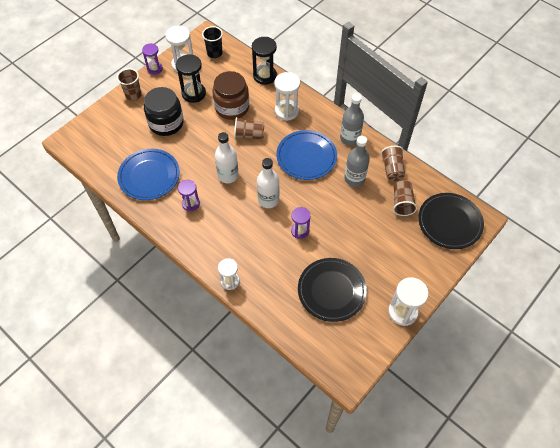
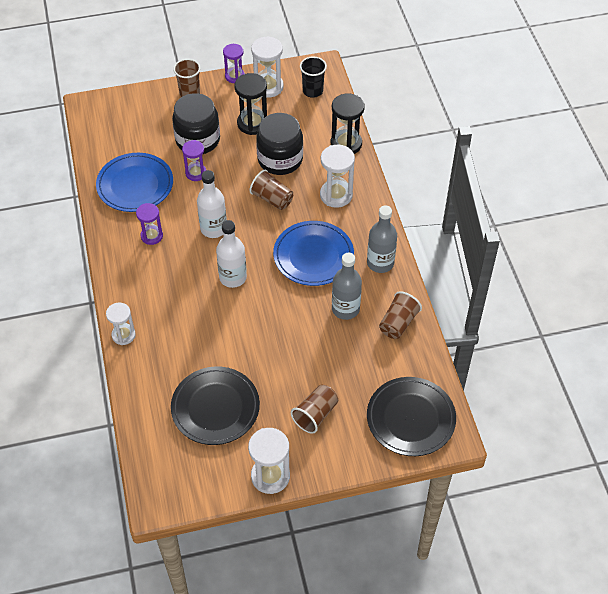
camera: 35 degrees right, 5 degrees down
brown jar [212,71,249,120] -> black jar [256,113,303,175]
purple hourglass [291,207,311,239] -> purple hourglass moved to [182,140,206,181]
brown cup [393,180,417,216] -> brown cup moved to [291,385,338,434]

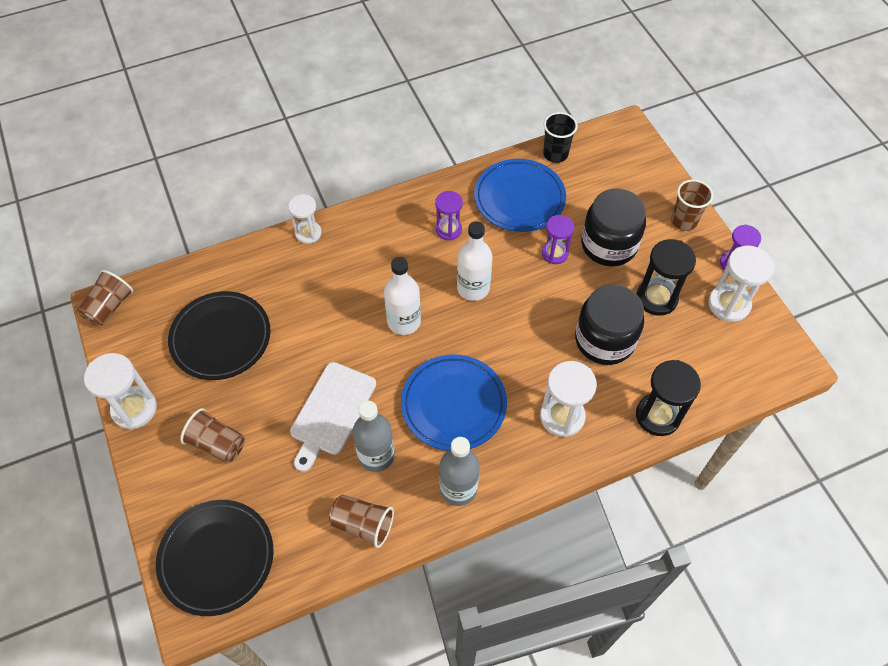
camera: 80 degrees right, 5 degrees up
brown cup [250,170,293,210] -> brown cup moved to [77,270,133,326]
black cup [300,56,327,98] -> black cup moved to [543,112,578,163]
none -> white cutting board [290,362,376,472]

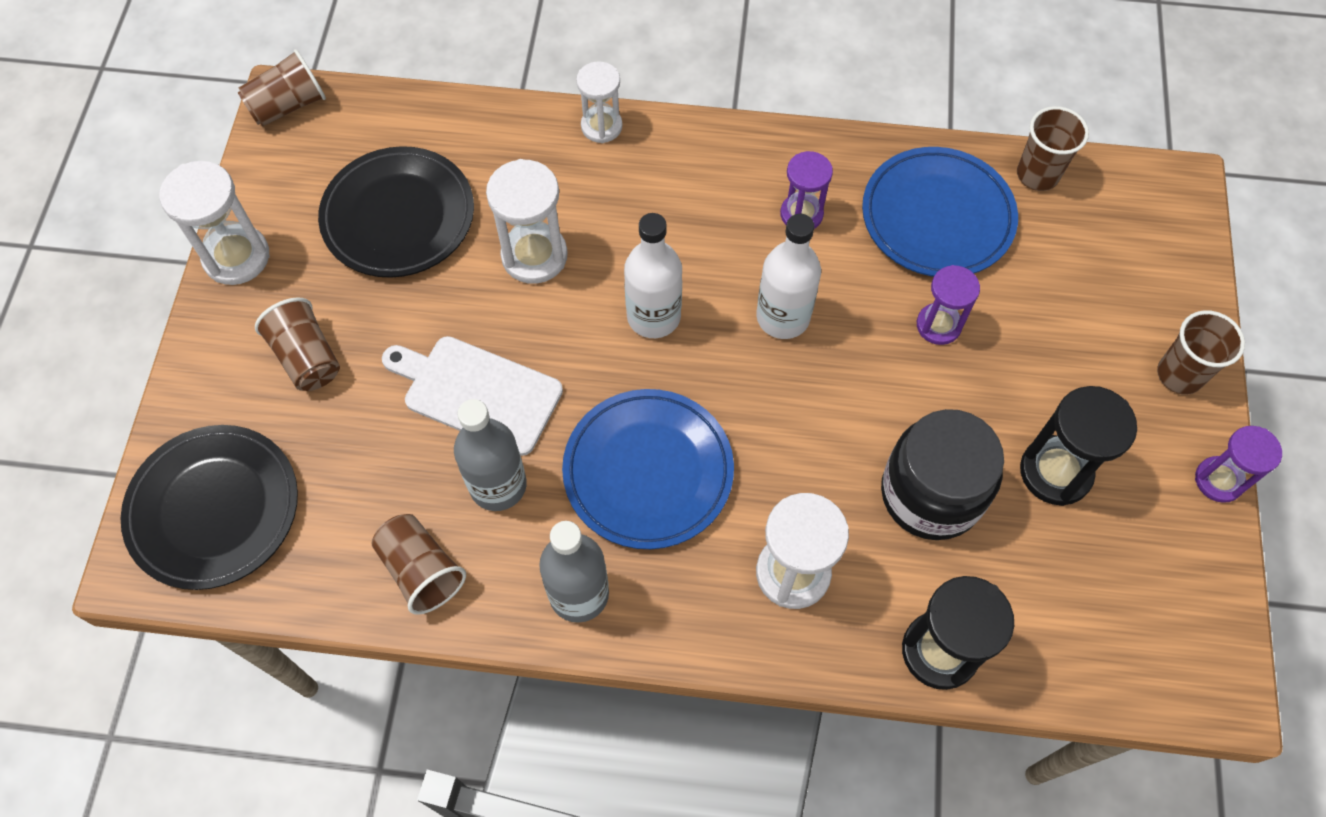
camera: 30 degrees right, 5 degrees up
white cutting board [290,362,376,472] -> white cutting board turned 60 degrees clockwise [382,336,563,456]
black cup [543,112,578,163] -> brown cup [1017,106,1089,191]
black jar [581,188,646,266] -> none
white hourglass [708,246,774,322] -> white hourglass moved to [486,159,568,284]

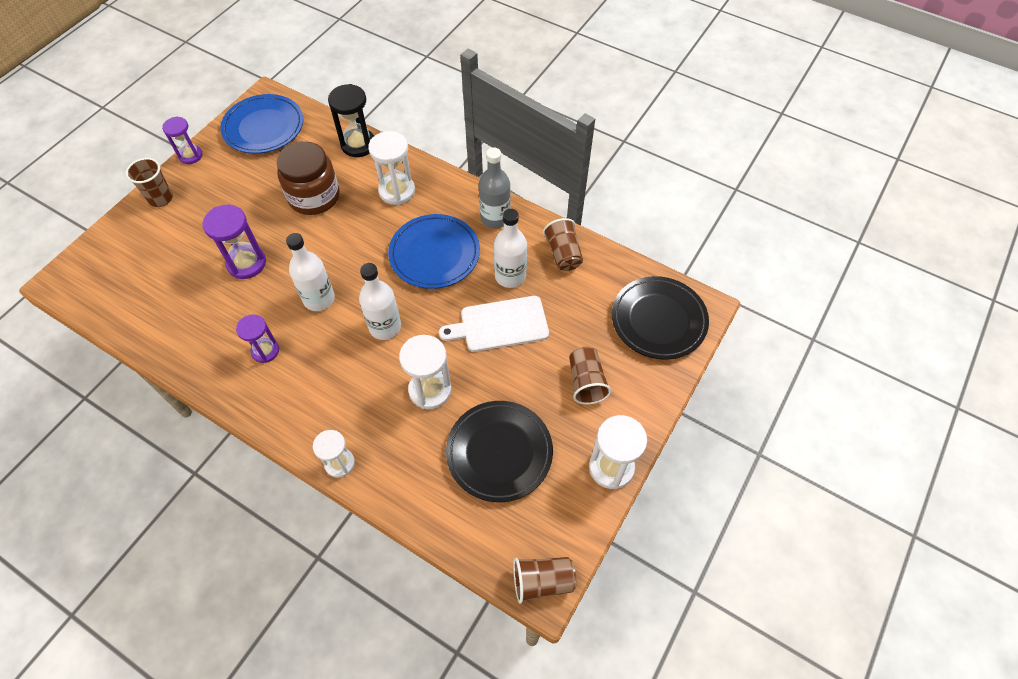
camera: 155 degrees left, 5 degrees down
white cutting board [382,336,563,456] -> white cutting board turned 120 degrees clockwise [439,296,549,352]
grey bottle [454,399,527,511] -> white bottle [494,209,527,288]
blue plate [862,147,1018,277] -> blue plate moved to [220,94,303,154]
black jar [881,409,1004,540] -> brown jar [277,141,339,215]
purple hourglass [917,265,980,345] -> purple hourglass [202,205,266,279], size x1.51
brown cup [1017,106,1089,191] -> none
black hourglass [1020,386,1137,506] -> none

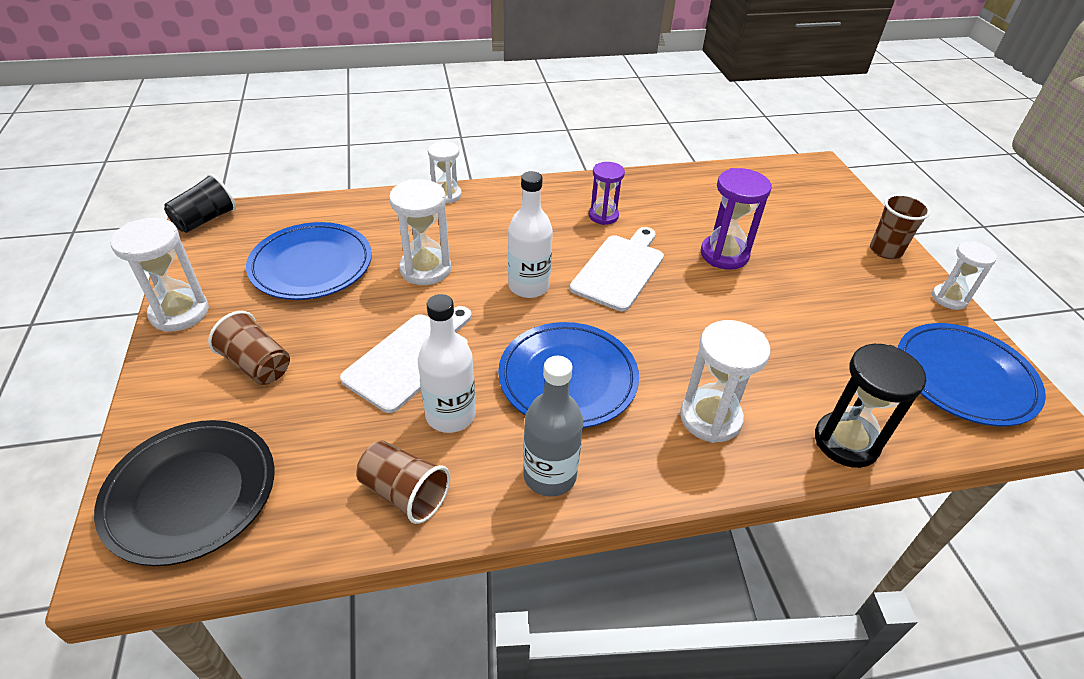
camera: 135 degrees right, 15 degrees down
purple hourglass [162,116,203,164] -> white hourglass [932,241,997,310]
brown jar [277,141,339,215] -> none
white bottle [286,233,335,311] -> white cutting board [570,227,664,311]
black plate [446,401,553,502] -> blue plate [246,222,372,300]
brown cup [513,557,576,604] -> black cup [164,174,236,233]

